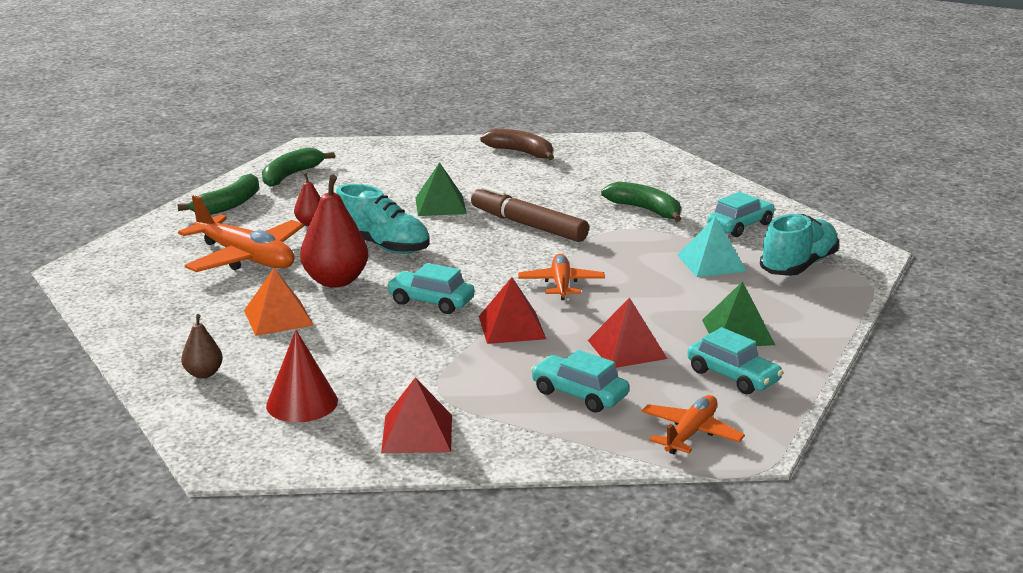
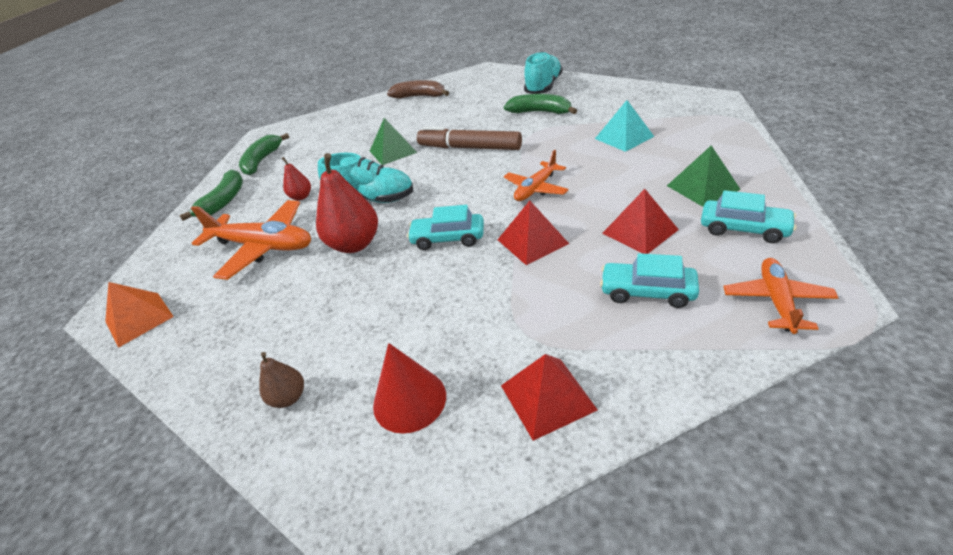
camera: 15 degrees left, 15 degrees up
orange pyramid [244,268,314,336] -> orange pyramid moved to [105,282,174,348]
orange plane [518,254,605,300] -> orange plane turned 120 degrees counterclockwise [504,150,569,201]
turquoise car [707,192,775,237] -> none
turquoise shoe [760,214,839,276] -> turquoise shoe moved to [524,52,563,94]

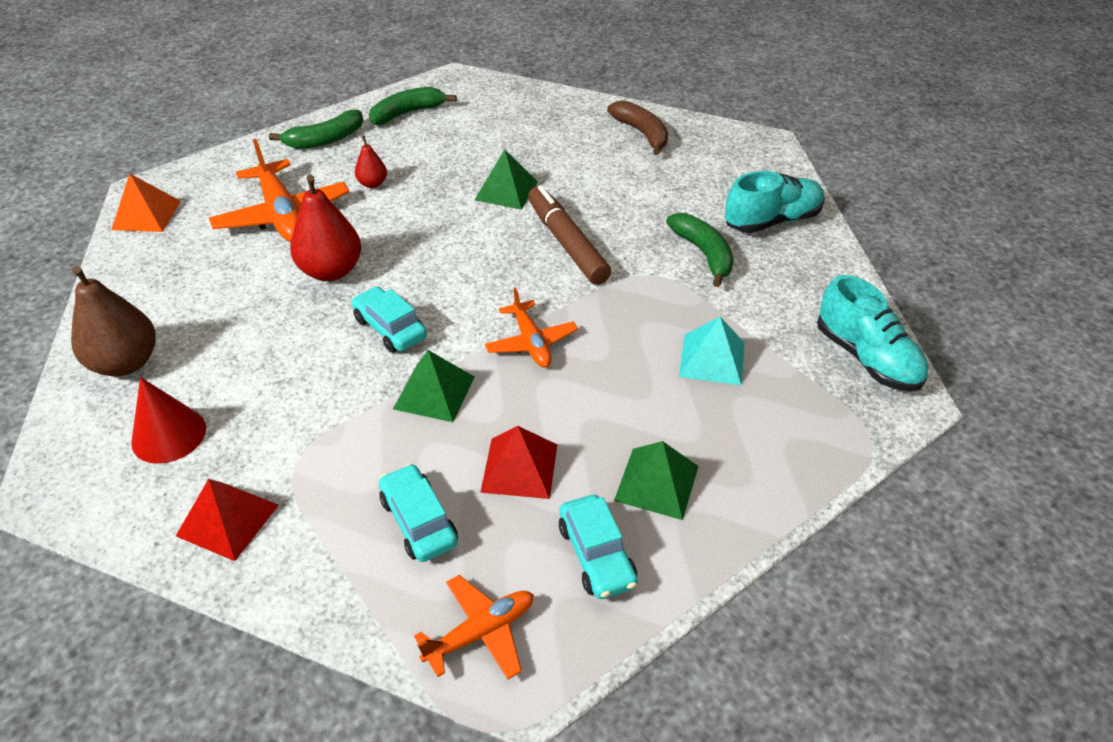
camera: 40 degrees right, 5 degrees up
brown pear [259,352,304,408] -> brown pear [71,266,156,376], size x1.93
turquoise shoe [318,153,413,203] -> turquoise shoe moved to [817,275,928,391]
red pyramid [498,201,569,265] -> green pyramid [393,350,474,422]
orange plane [504,150,569,201] -> orange plane turned 105 degrees counterclockwise [485,287,578,368]

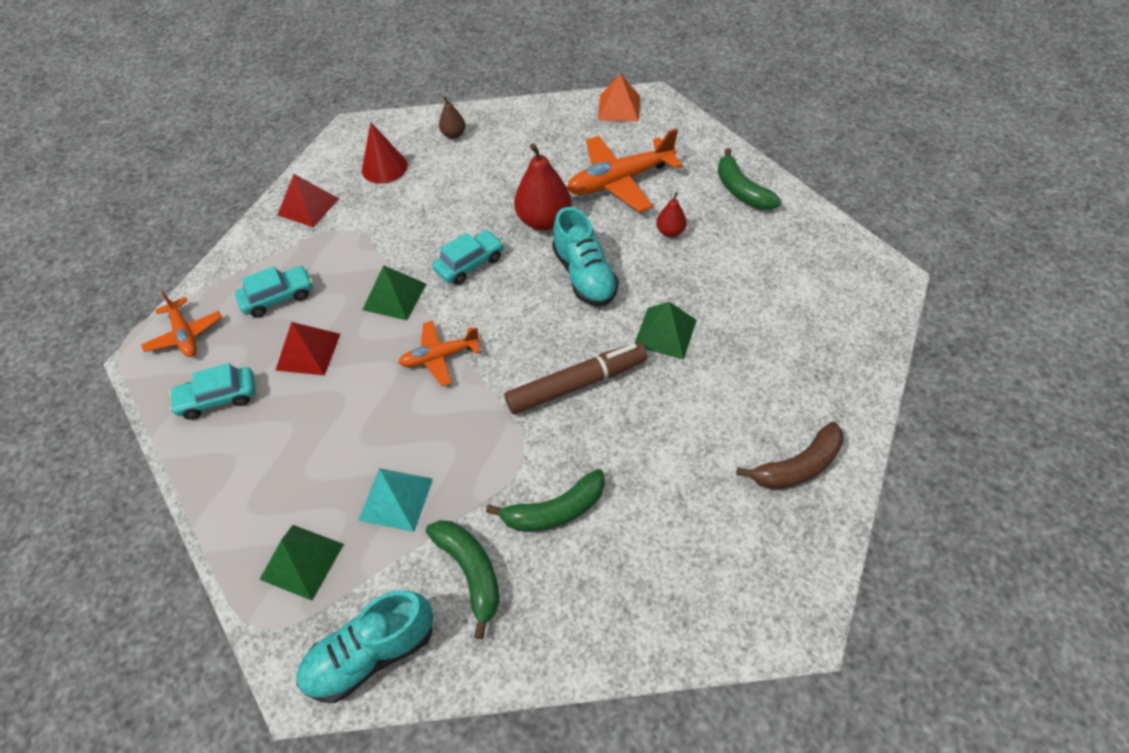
camera: 95 degrees right, 10 degrees up
brown pear [71,266,156,376] -> brown pear [439,96,466,139], size x0.52
green banana [369,87,457,125] -> green banana moved to [426,520,500,639]
green pyramid [614,441,699,520] -> green pyramid moved to [259,525,344,601]
turquoise shoe [725,171,825,233] -> turquoise shoe moved to [552,207,619,306]

